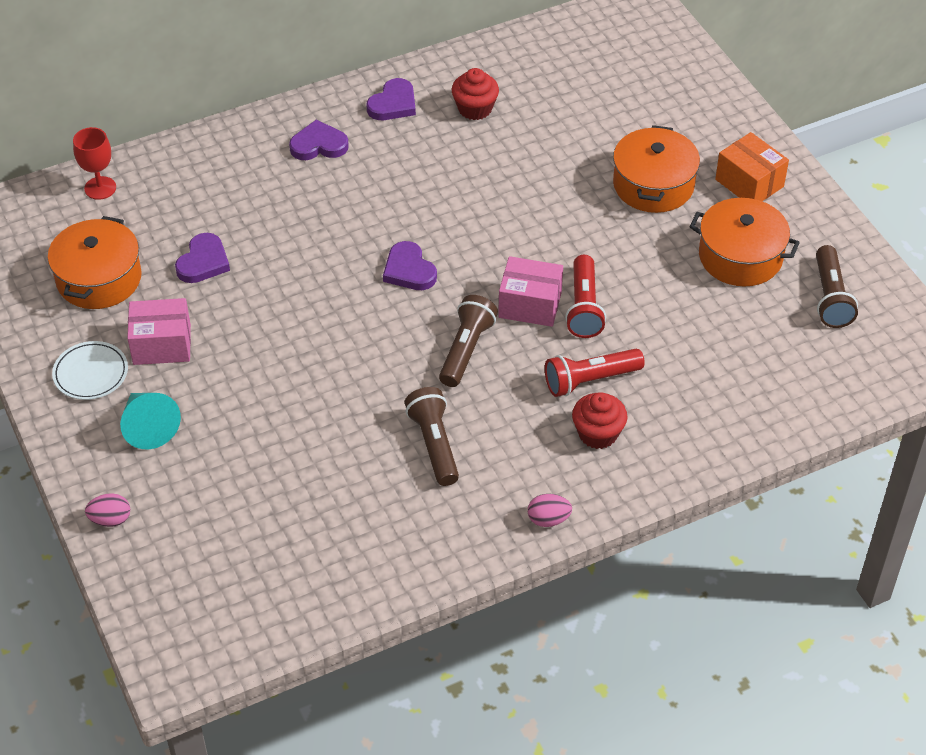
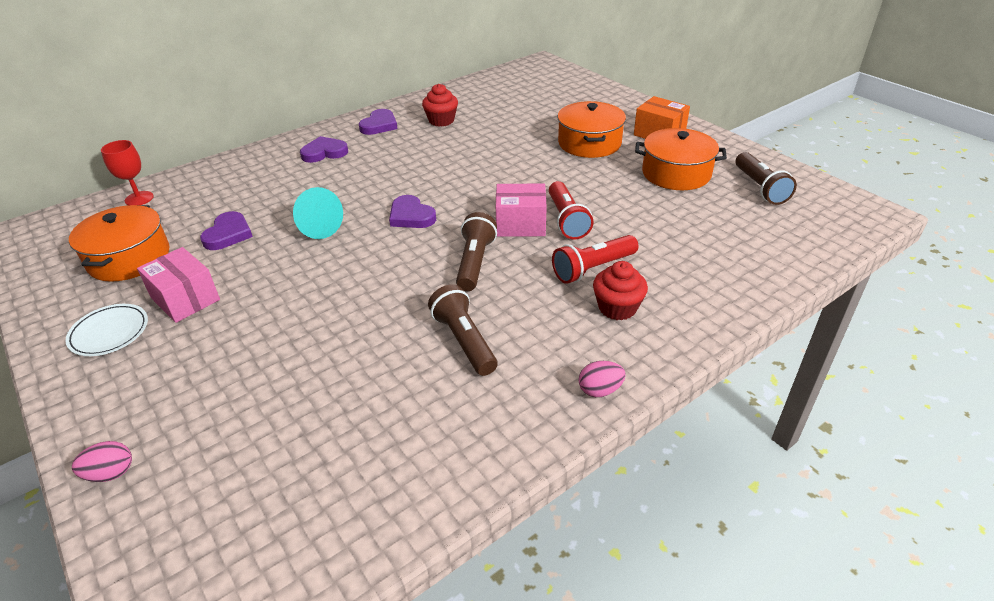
camera: 10 degrees left, 10 degrees down
turquoise cone [120,393,181,449] -> turquoise cone moved to [293,187,343,239]
pink box [127,298,191,365] -> pink box turned 60 degrees clockwise [137,247,220,323]

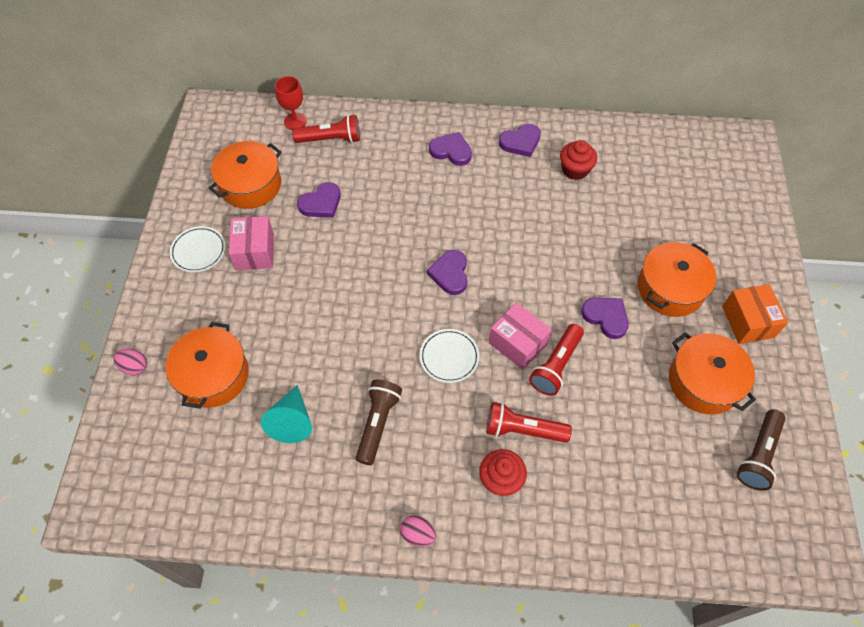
camera: 40 degrees right, 20 degrees up
turquoise cone [293,187,343,239] -> turquoise cone moved to [261,385,312,443]
brown flashlight [456,212,497,291] -> white plate [420,329,479,383]
none -> orange pot [165,322,249,409]
none -> red flashlight [292,115,360,143]
none -> purple heart [581,298,629,339]

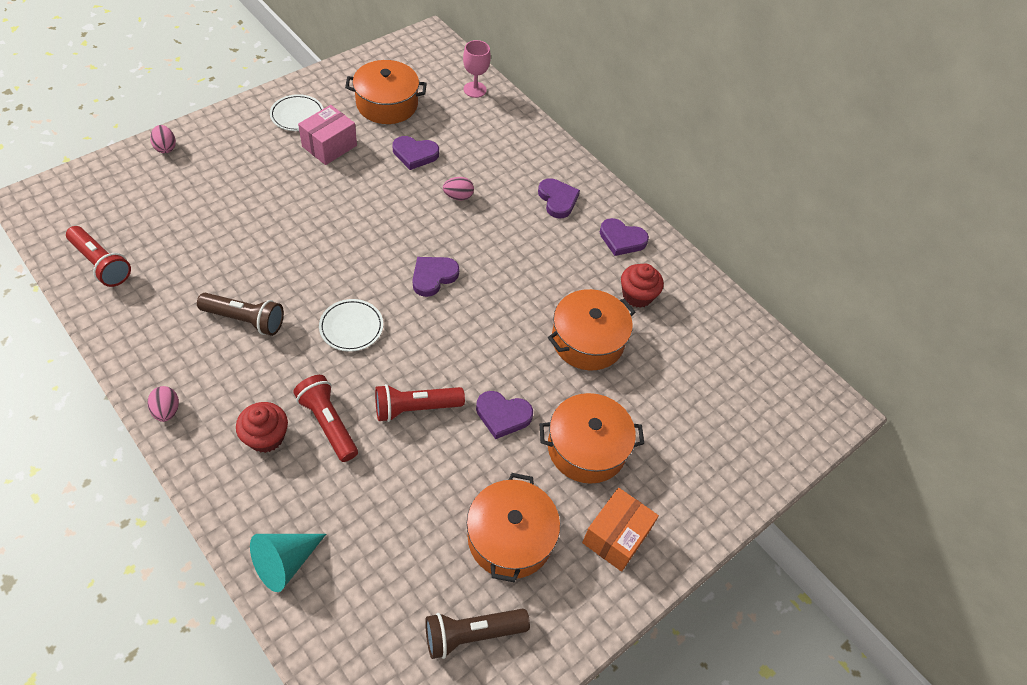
camera: 40 degrees right, 5 degrees down
orange pot [165,322,249,409] -> orange pot moved to [548,289,635,370]
turquoise cone [261,385,312,443] -> turquoise cone moved to [250,534,326,592]
red goblet [275,76,307,130] -> pink goblet [463,40,491,98]
red flashlight [292,115,360,143] -> red flashlight moved to [66,226,131,287]
brown flashlight [356,380,402,465] -> brown flashlight turned 45 degrees clockwise [197,293,284,336]
pink box [489,302,552,370] -> none
purple heart [581,298,629,339] -> purple heart turned 105 degrees clockwise [476,391,533,439]
none -> pink egg [443,177,474,201]

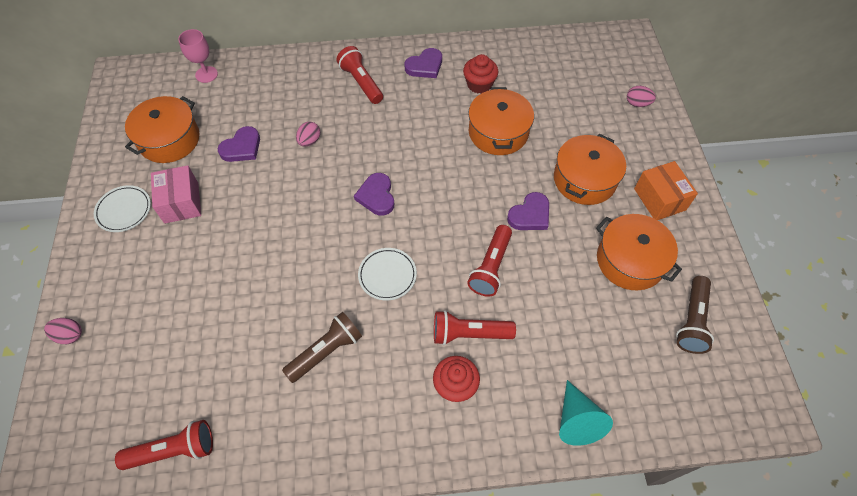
camera: 50 degrees left, 5 degrees up
pink egg [148,386,179,422] -> pink egg moved to [627,86,656,107]
purple heart [538,178,580,219] -> red flashlight [336,46,383,104]

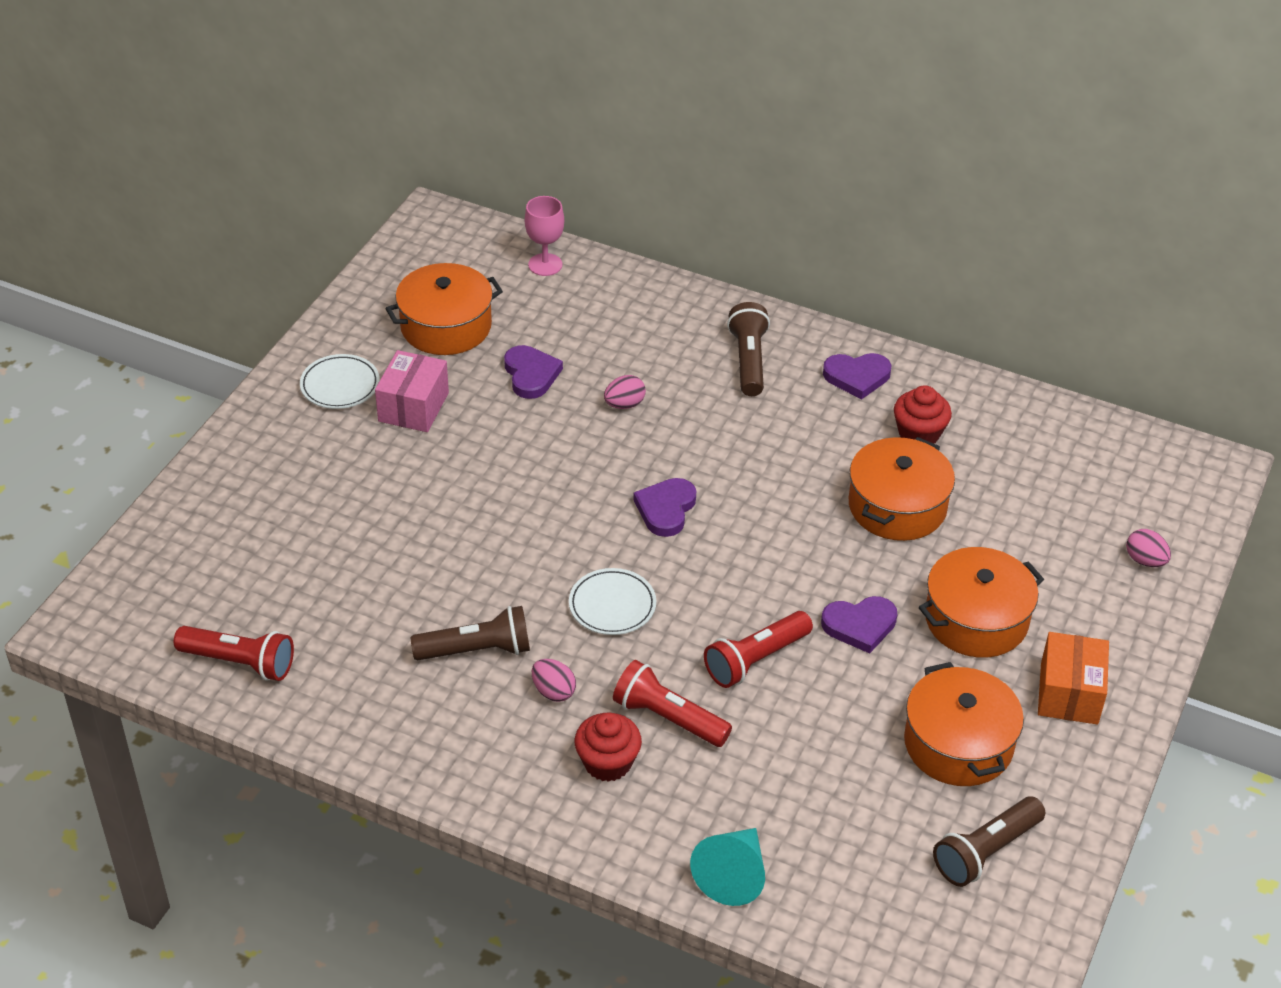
camera: 30 degrees right, 15 degrees down
pink egg [44,318,82,344] -> pink egg moved to [532,659,576,702]
purple heart [218,126,260,162] -> purple heart turned 90 degrees counterclockwise [504,345,563,399]
red flashlight [336,46,383,104] -> brown flashlight [727,302,770,396]

